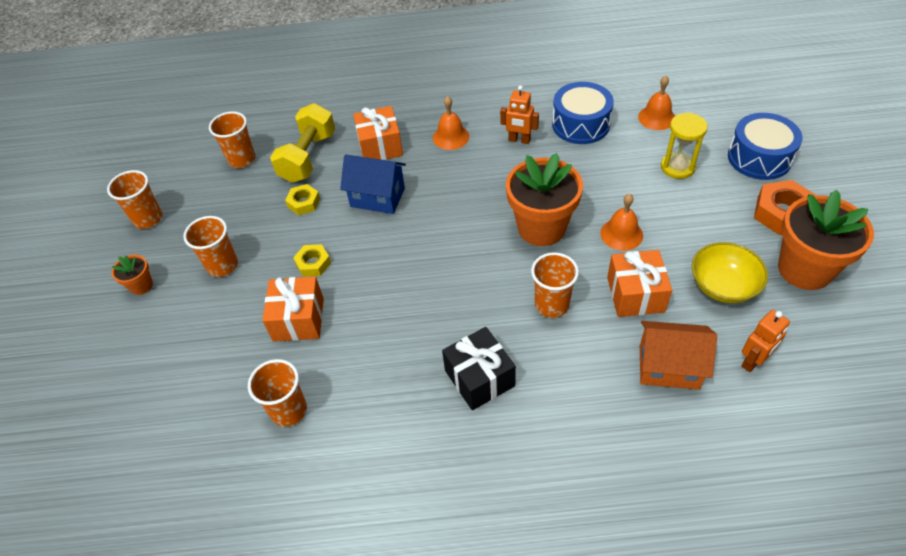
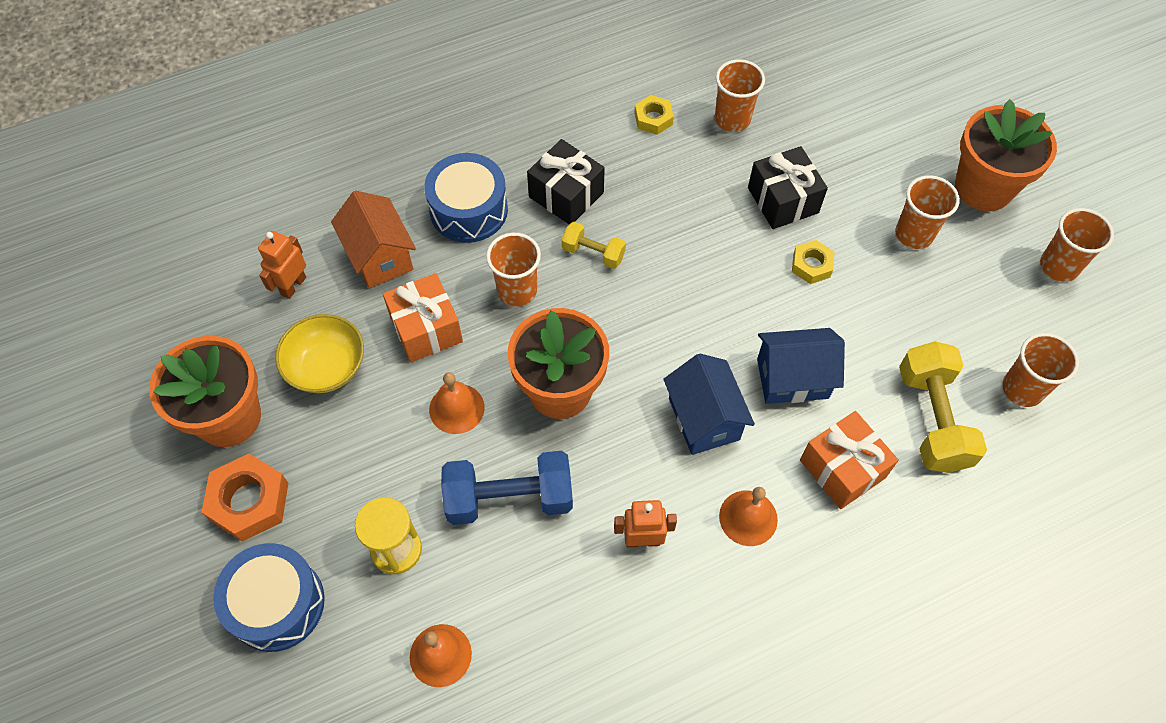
camera: 155 degrees right, 10 degrees up
orange flower pot [112,255,153,295] -> orange flower pot [955,99,1057,211], size x2.17
orange gift [262,277,324,342] -> black gift [748,146,828,229]
yellow nut [285,184,320,215] -> yellow nut moved to [635,95,674,135]
blue drum [552,82,614,144] -> blue drum moved to [424,153,508,243]
orange house [640,321,717,390] -> orange house turned 75 degrees clockwise [331,191,416,288]
none -> blue dumbbell [441,451,573,525]
none -> yellow dumbbell [562,222,626,269]
none -> blue house [663,354,755,455]

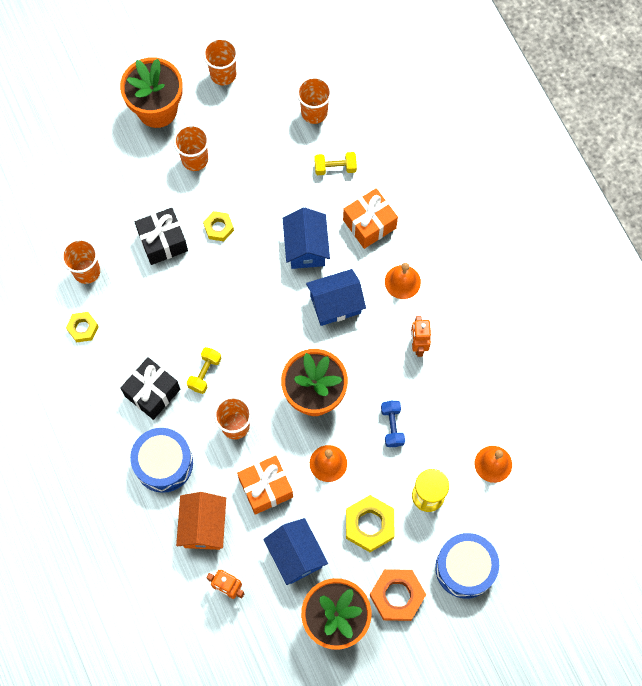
camera: 90 degrees left, 10 degrees up
yellow bowl [275,314,364,393] -> blue house [264,518,328,585]
orange house [331,191,416,288] -> orange house turned 60 degrees counterclockwise [176,492,226,550]
blue dumbbell [441,451,573,525] -> blue dumbbell [381,401,405,447], size x0.55
yellow dumbbell [899,341,987,473] -> yellow dumbbell [314,152,357,175], size x0.55
none -> yellow nut [346,495,395,552]

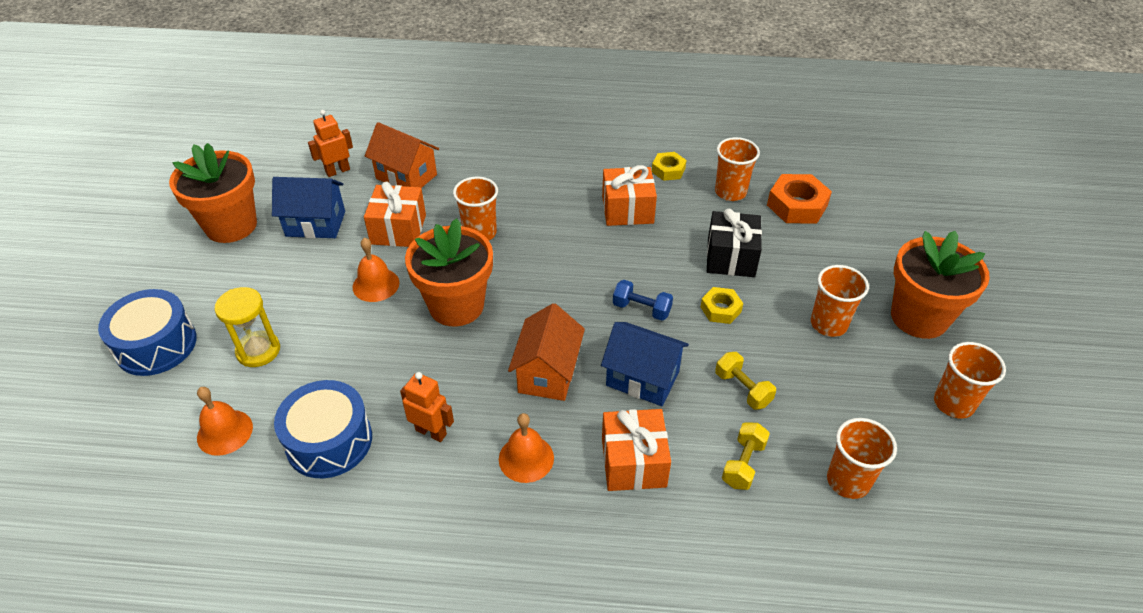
camera: 120 degrees right, 25 degrees down
black gift [120,357,180,420] -> none
blue drum [130,428,193,493] -> blue drum moved to [274,380,372,478]
yellow dumbbell [187,347,222,394] -> yellow dumbbell moved to [715,352,776,410]
blue house [306,269,366,326] -> orange house [508,303,585,401]
yellow nut [346,495,395,552] -> none
orange nut [370,569,426,621] -> orange nut moved to [767,174,832,224]
blue dumbbell [381,401,405,447] -> blue dumbbell moved to [613,280,673,321]
none -> orange gift [602,165,657,226]

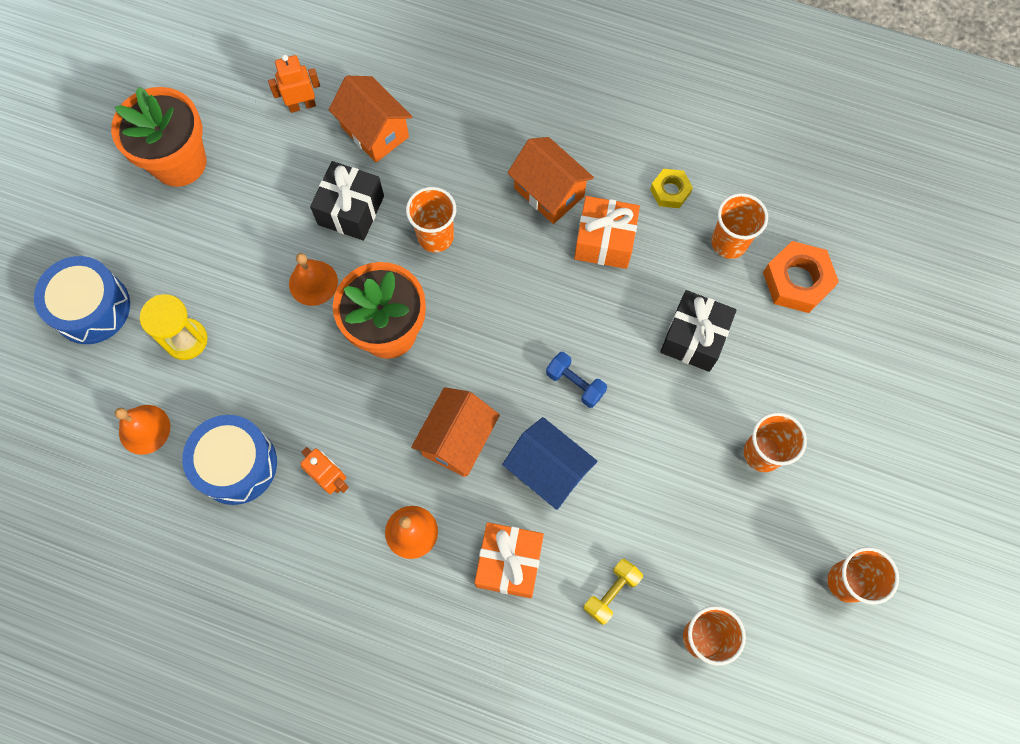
camera: 15 degrees right, 25 degrees up
blue house [272,177,345,238] -> none
orange gift [364,182,426,247] -> black gift [310,161,384,241]
yellow nut [701,287,743,324] -> none
yellow dumbbell [715,352,776,410] -> none
orange flower pot [891,231,990,339] -> none
none -> orange house [507,137,594,224]

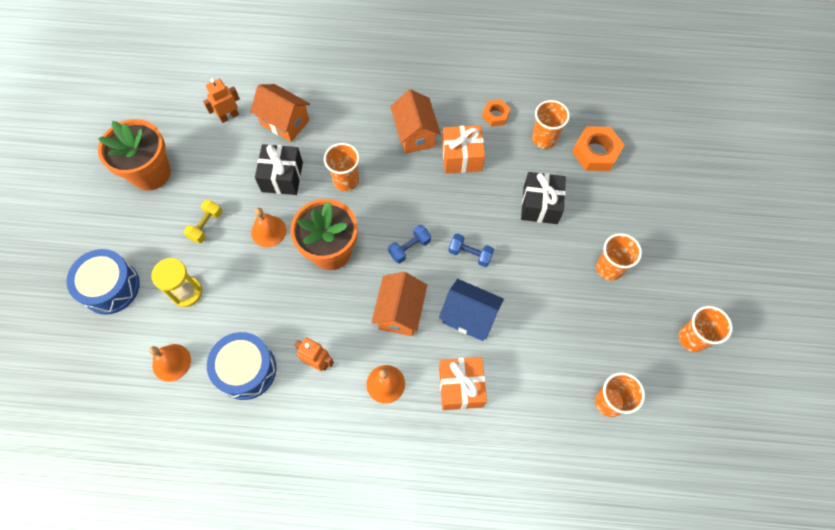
camera: 15 degrees left, 5 degrees down
orange house [507,137,594,224] -> orange house turned 45 degrees clockwise [390,89,441,154]
yellow dumbbell [583,559,643,625] -> yellow dumbbell moved to [183,200,222,243]
yellow nut [650,169,693,208] -> orange nut [482,100,510,127]
none -> blue dumbbell [388,225,431,263]

